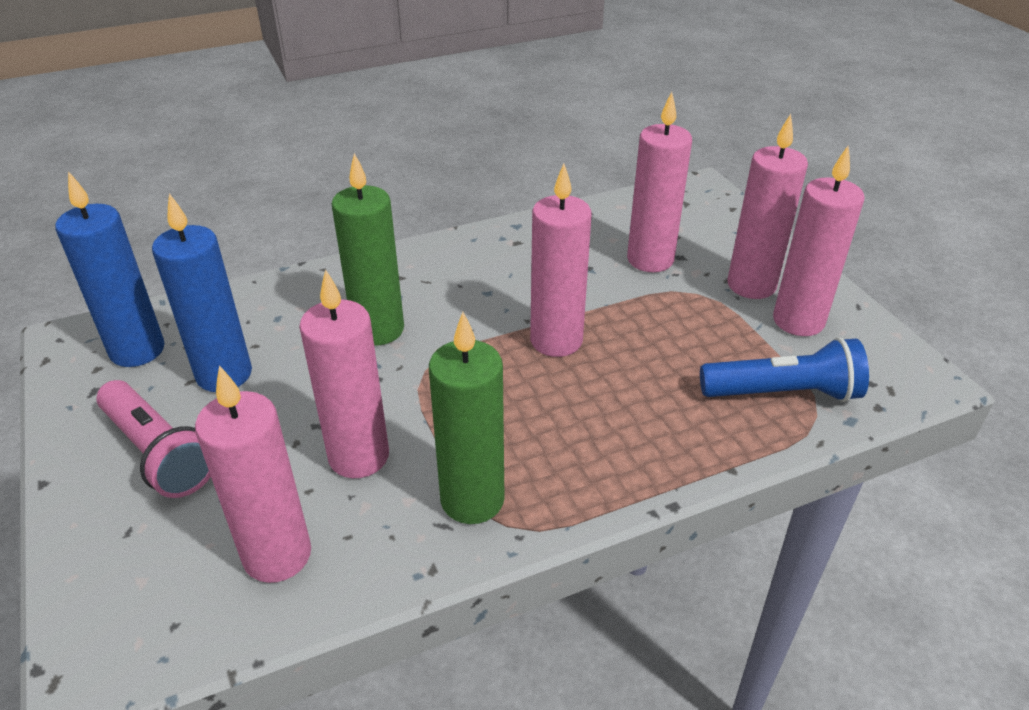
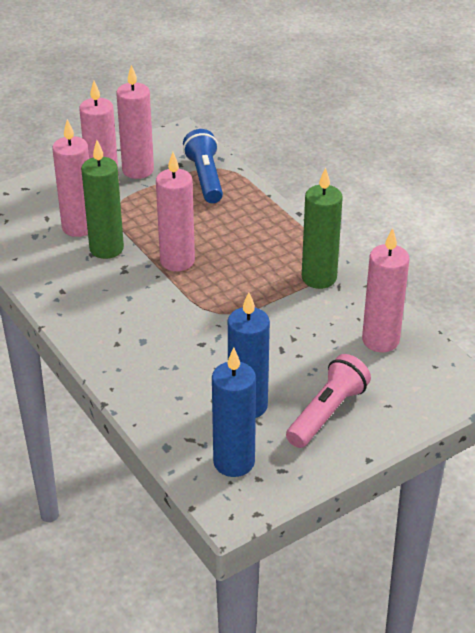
camera: 100 degrees left, 0 degrees up
pink candle [299,269,389,478] -> none
green candle [331,153,404,345] -> green candle moved to [81,140,124,259]

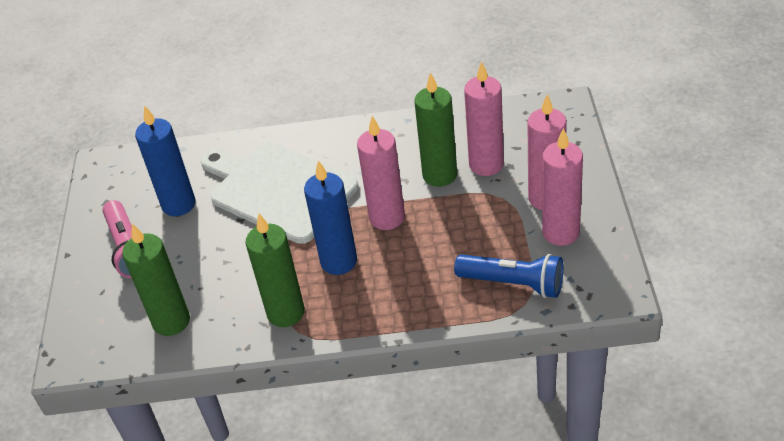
camera: 125 degrees right, 5 degrees up
blue candle [212,348,256,477] -> blue candle moved to [304,160,357,275]
pink candle [362,228,410,352] -> green candle [122,223,190,336]
none -> white cutting board [201,142,359,244]

